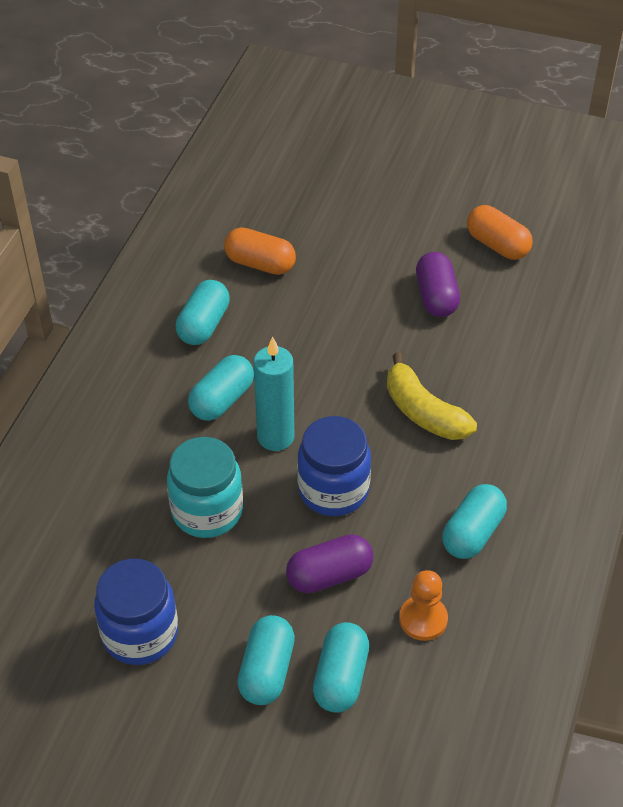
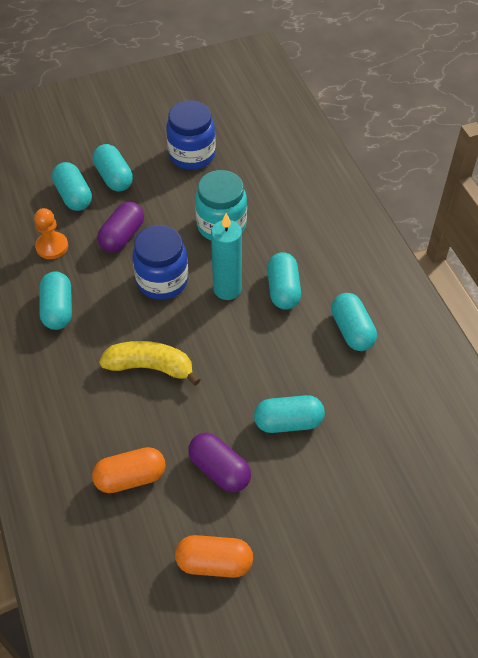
camera: 140 degrees right, 5 degrees up
orange capsule [224,227,296,275] -> orange capsule moved to [92,447,166,493]
none -> turquoise capsule [254,395,325,433]

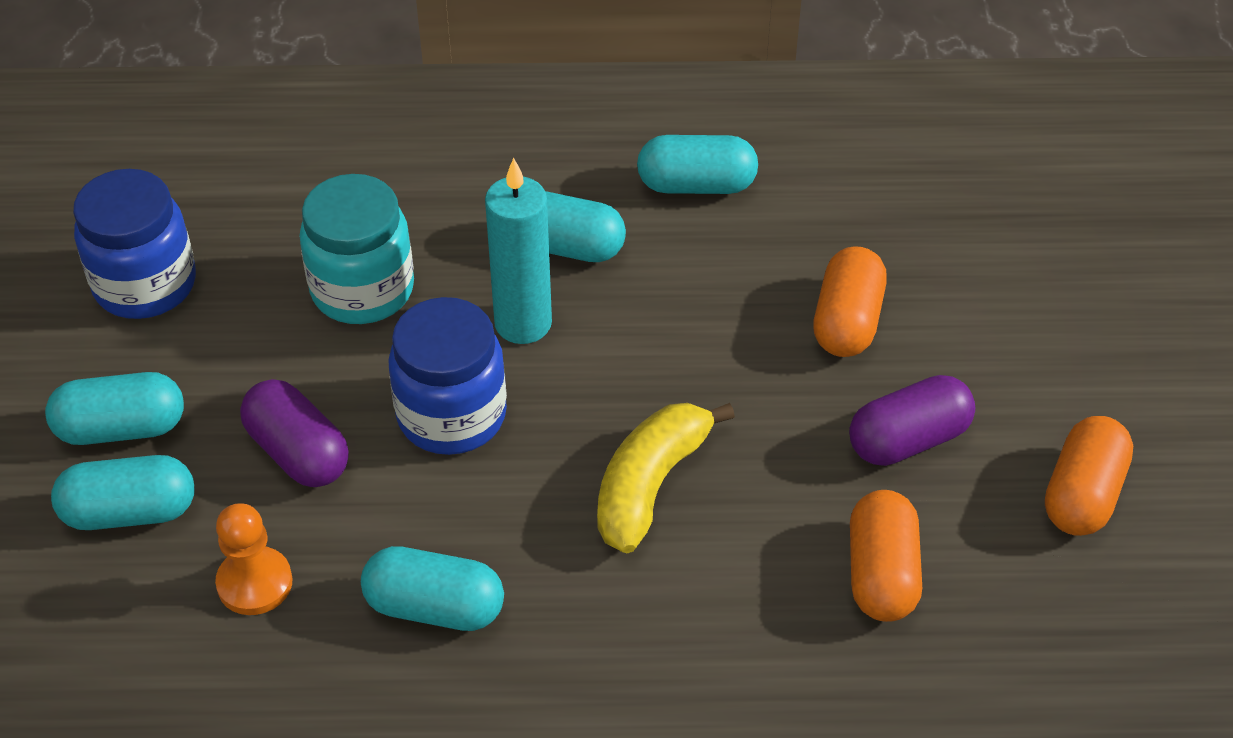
camera: 70 degrees left, 5 degrees down
turquoise capsule [254,395,325,433] -> orange capsule [813,247,887,357]

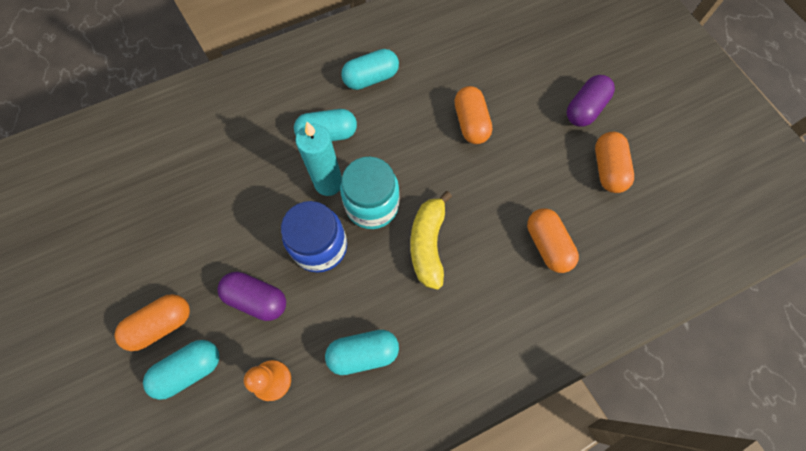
camera: 25 degrees left, 20 degrees up
turquoise capsule [45,372,184,445] -> orange capsule [114,294,190,351]
blue jar [73,169,196,319] -> none
turquoise jar [300,174,414,324] -> turquoise jar moved to [340,157,400,229]
purple capsule [849,375,975,466] -> purple capsule moved to [567,75,615,127]

